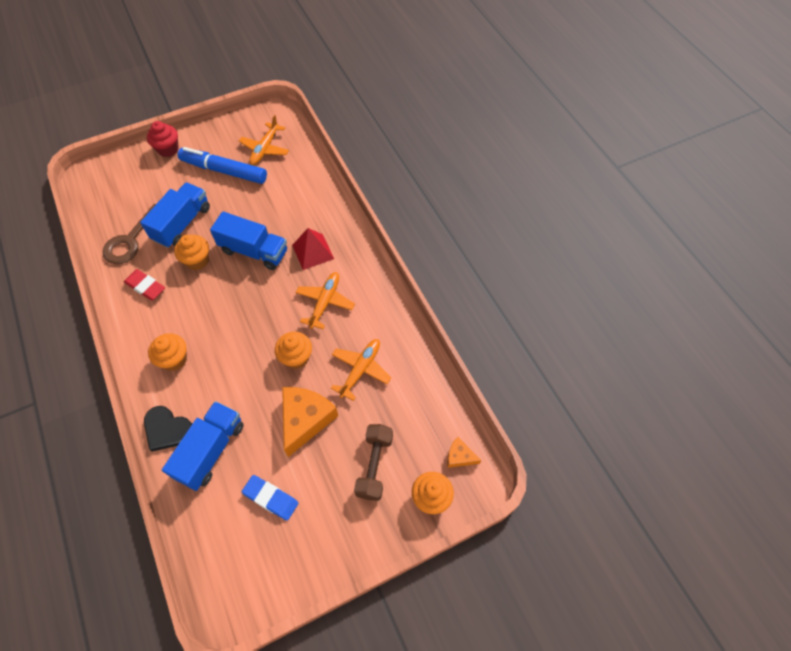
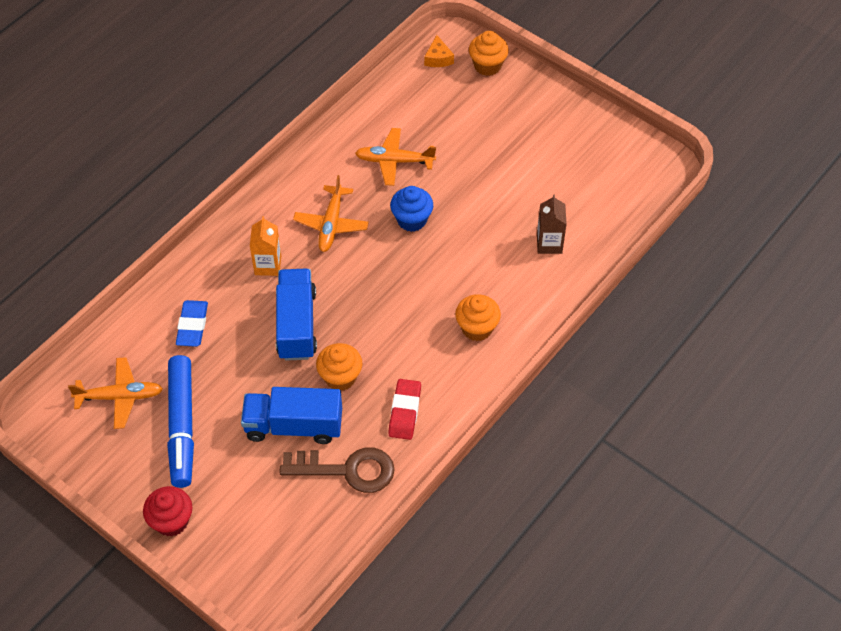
camera: 115 degrees left, 5 degrees down
black heart [144,406,192,451] -> none
blue truck [162,401,244,491] -> brown carton [537,194,567,254]
blue eraser [242,475,298,521] -> blue eraser moved to [176,300,208,347]
orange cupcake [275,332,312,369] -> blue cupcake [390,186,433,232]
orange cheese [282,387,338,457] -> none
red pyramid [292,228,334,270] -> orange carton [250,216,281,276]
orange plane [295,272,355,329] -> orange plane turned 75 degrees counterclockwise [293,175,369,252]
brown dumbbell [354,424,393,501] -> none

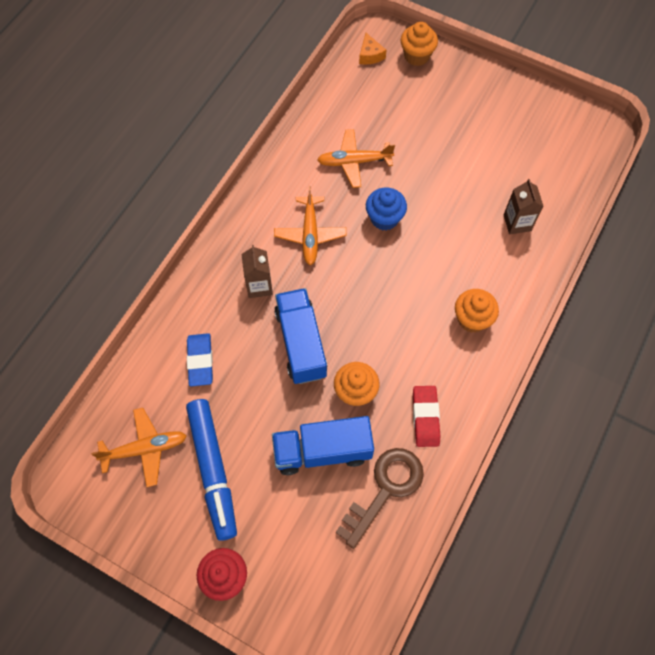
camera: 10 degrees left, 10 degrees up
orange carton [250,216,281,276] -> brown carton [241,245,273,298]
brown key [279,447,395,493] -> brown key turned 45 degrees counterclockwise [335,448,424,549]

